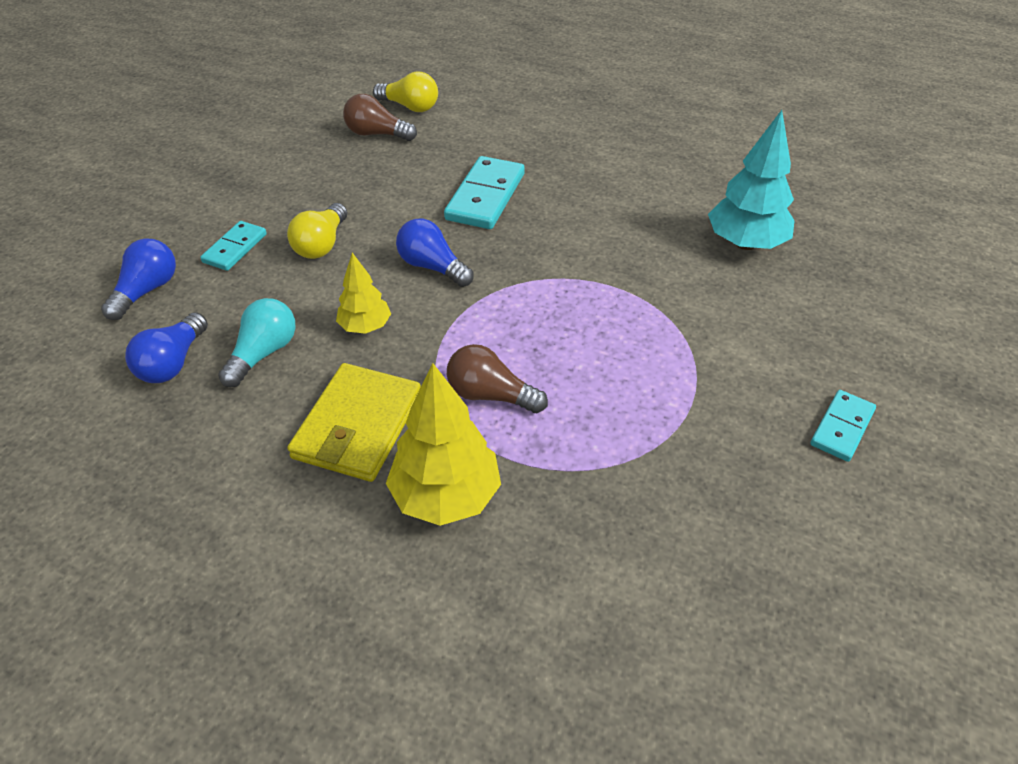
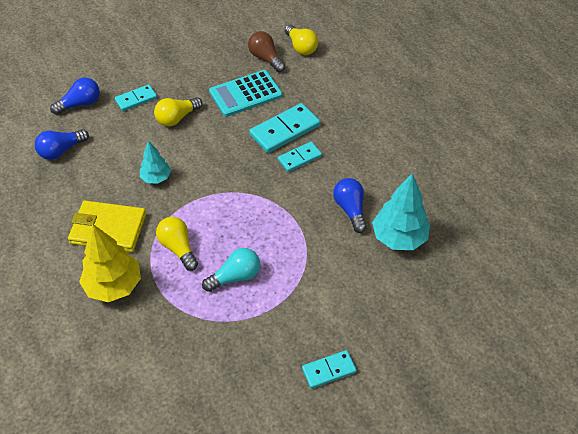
camera: 35 degrees right, 5 degrees up
turquoise light bulb [218,298,296,387] -> turquoise light bulb moved to [202,248,260,292]
yellow wallet [287,363,421,482] -> yellow wallet turned 45 degrees clockwise [68,201,146,252]
yellow tree [336,253,391,334] -> turquoise tree [140,141,171,184]
blue light bulb [396,219,474,287] -> blue light bulb moved to [333,178,367,233]
brown light bulb [447,344,548,413] -> yellow light bulb [156,217,198,271]
none -> turquoise calculator [209,70,282,117]
none -> turquoise domino [278,142,322,172]

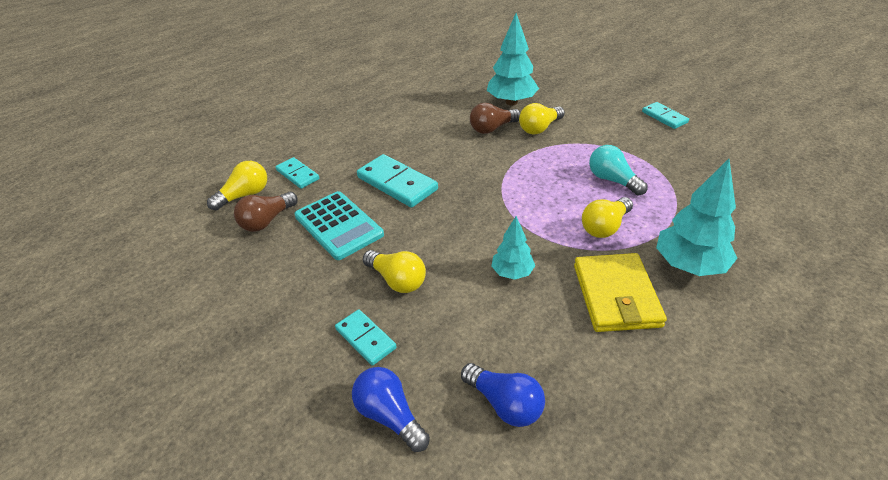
camera: 100 degrees left, 10 degrees down
yellow tree [79,224,141,302] -> turquoise tree [656,159,737,276]
turquoise domino [278,142,322,172] -> turquoise domino moved to [275,157,319,189]
blue light bulb [333,178,367,233] -> brown light bulb [470,103,520,134]
none -> yellow light bulb [519,103,565,135]

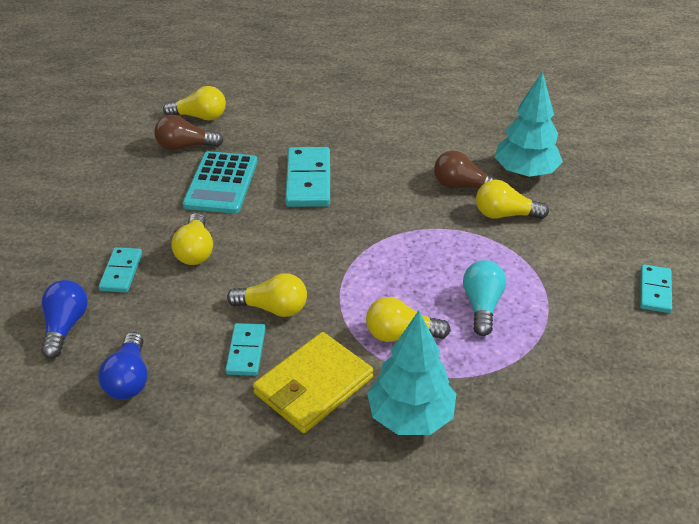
camera: 45 degrees right, 0 degrees up
turquoise domino [275,157,319,189] -> turquoise domino moved to [225,323,265,376]
turquoise tree [491,216,535,280] -> yellow light bulb [227,273,307,317]

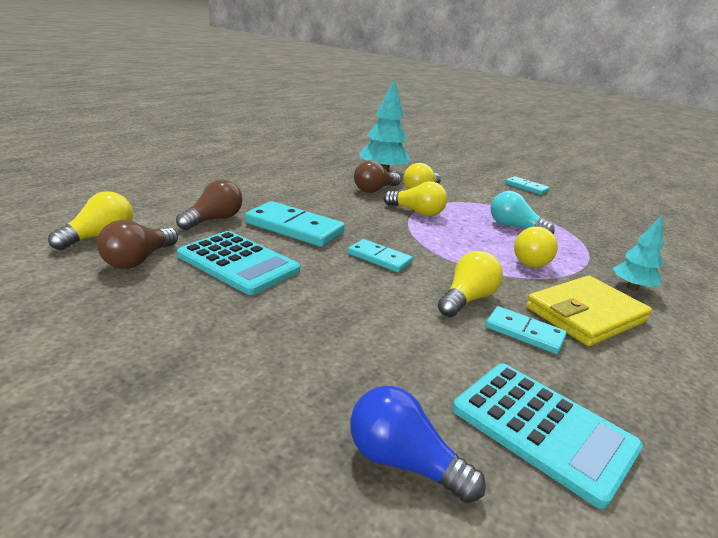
camera: 65 degrees left, 15 degrees down
blue light bulb [98,332,148,400] -> turquoise calculator [452,364,643,509]
turquoise domino [99,247,142,292] -> turquoise domino moved to [348,239,413,272]
yellow light bulb [171,213,213,265] -> yellow light bulb moved to [384,181,447,216]
yellow wallet [253,332,373,433] -> yellow wallet turned 75 degrees clockwise [526,276,652,346]
turquoise tree [367,310,456,435] -> turquoise tree [613,215,663,291], size x0.58
none -> brown light bulb [176,179,243,230]

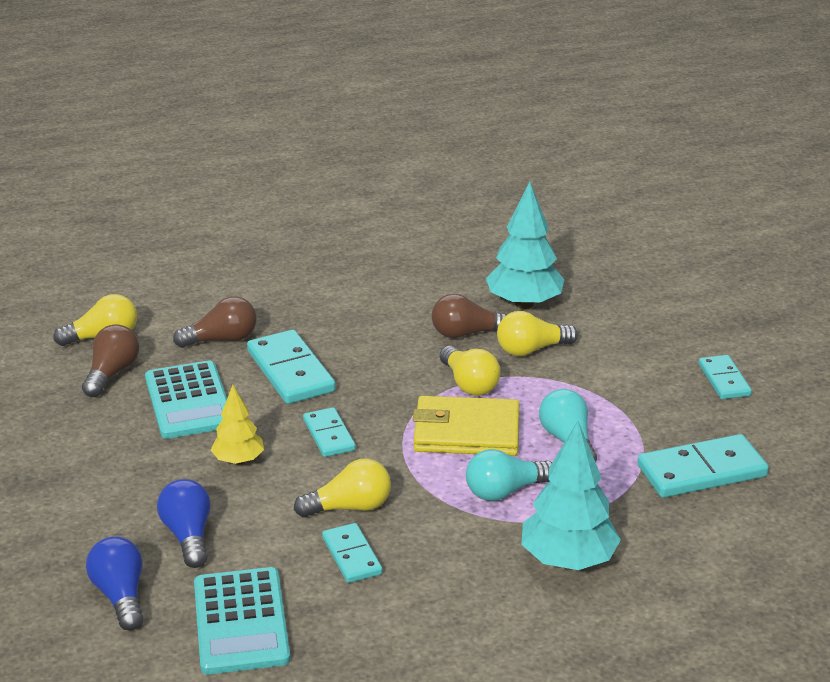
camera: 40 degrees right, 5 degrees up
brown light bulb [97,220,178,269] -> brown light bulb turned 135 degrees clockwise [82,324,139,397]
yellow light bulb [514,226,558,268] -> turquoise light bulb [466,449,552,501]
yellow wallet [526,276,652,346] -> yellow wallet moved to [413,396,519,456]
turquoise tree [613,215,663,291] -> turquoise tree [521,421,621,570], size x1.71
none -> blue light bulb [157,479,211,568]
none -> yellow tree [211,385,264,465]
none -> turquoise domino [637,434,769,498]

